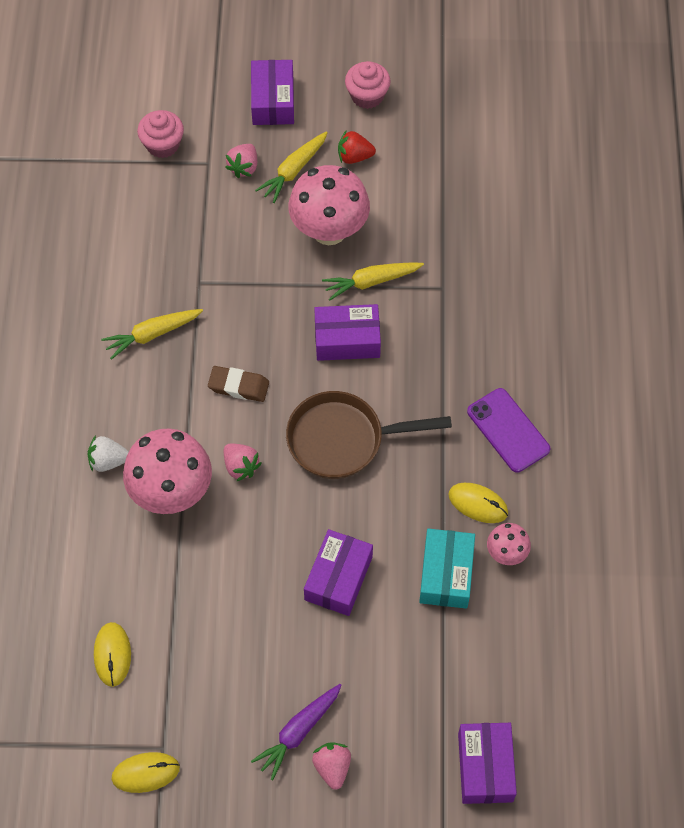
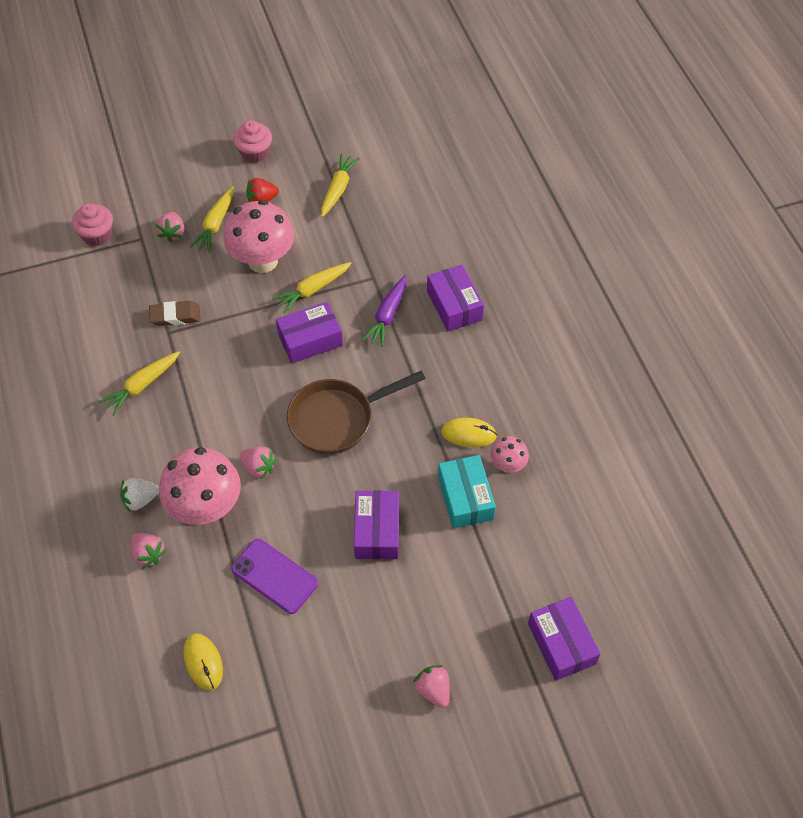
camera: 20 degrees left, 5 degrees down
yellow mouse [111,752,180,793] -> none
brown eraser [208,366,269,402] -> brown eraser moved to [149,301,200,326]
purple box [251,60,294,125] -> purple box moved to [427,265,484,332]
purple carrot [251,684,342,780] -> purple carrot moved to [362,275,407,347]
purple phone [467,388,550,473] -> purple phone moved to [231,539,318,614]
none -> pink strawberry [131,533,167,569]
none -> yellow carrot [321,154,360,217]

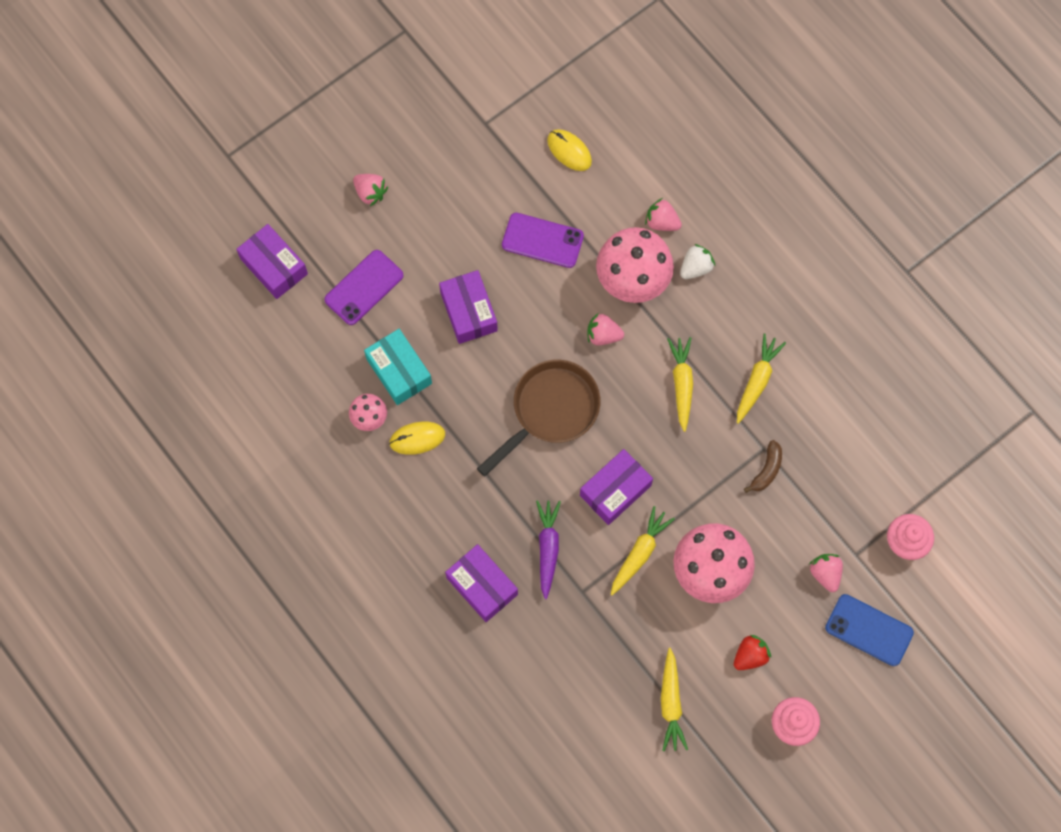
camera: 160 degrees right, 15 degrees up
brown eraser [149,301,200,326] -> brown banana [744,440,782,493]
yellow carrot [190,186,234,252] -> yellow carrot moved to [667,337,693,432]
none -> purple phone [324,250,404,325]
none -> blue phone [825,594,914,666]

